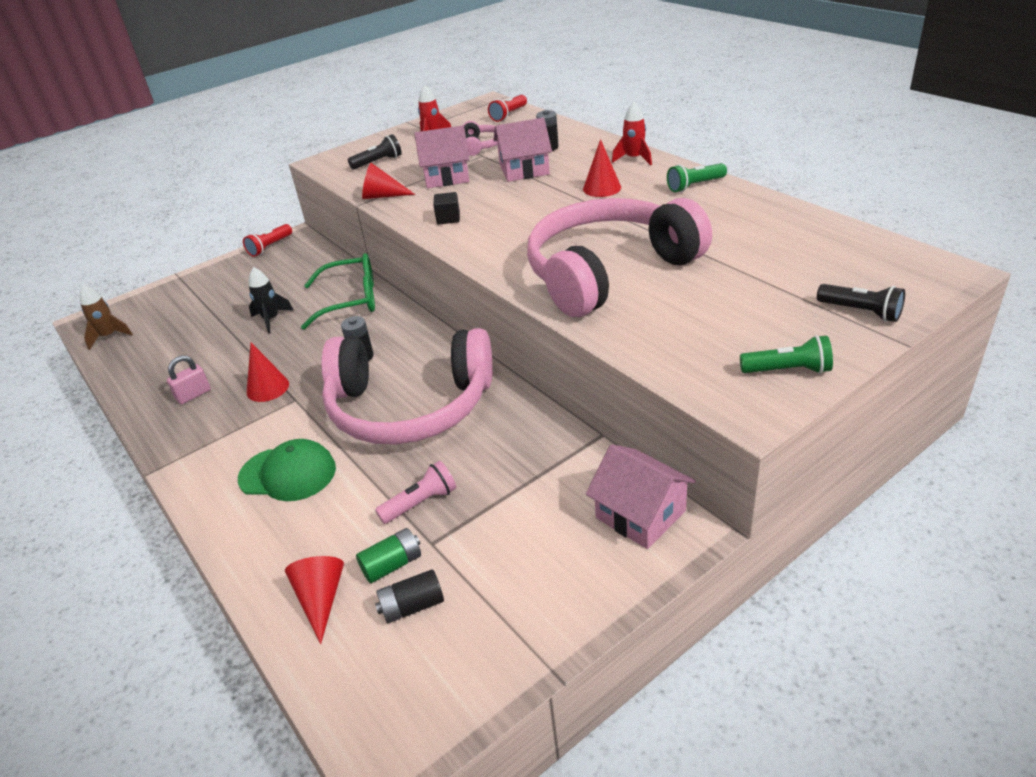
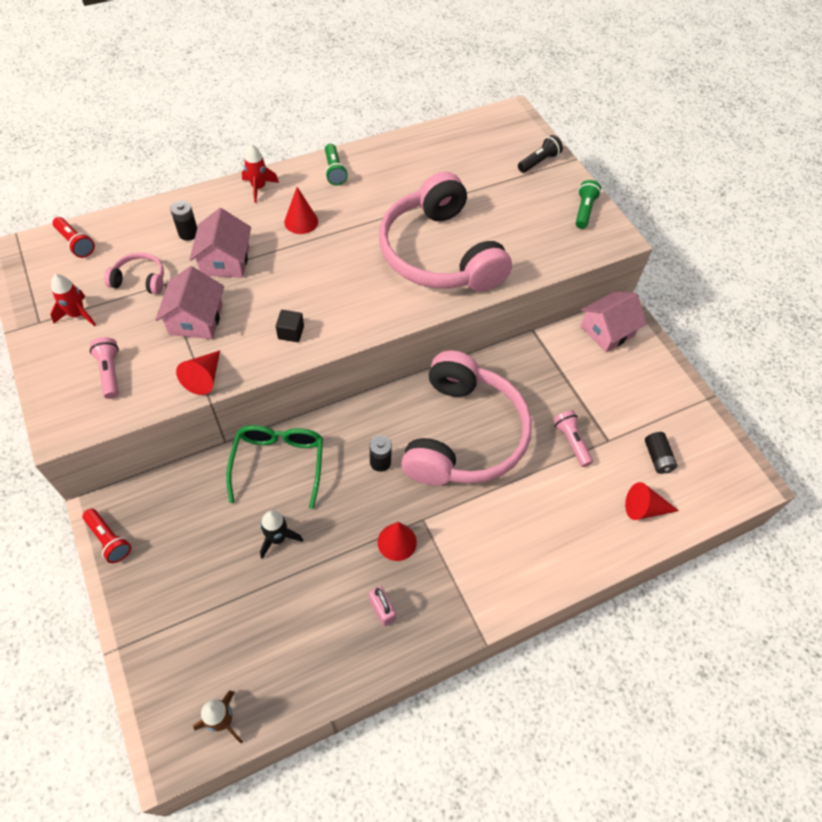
camera: 85 degrees left, 20 degrees up
green cap [238,439,336,501] -> none
black flashlight [348,134,402,170] -> pink flashlight [90,337,119,399]
green battery [356,528,421,583] -> none

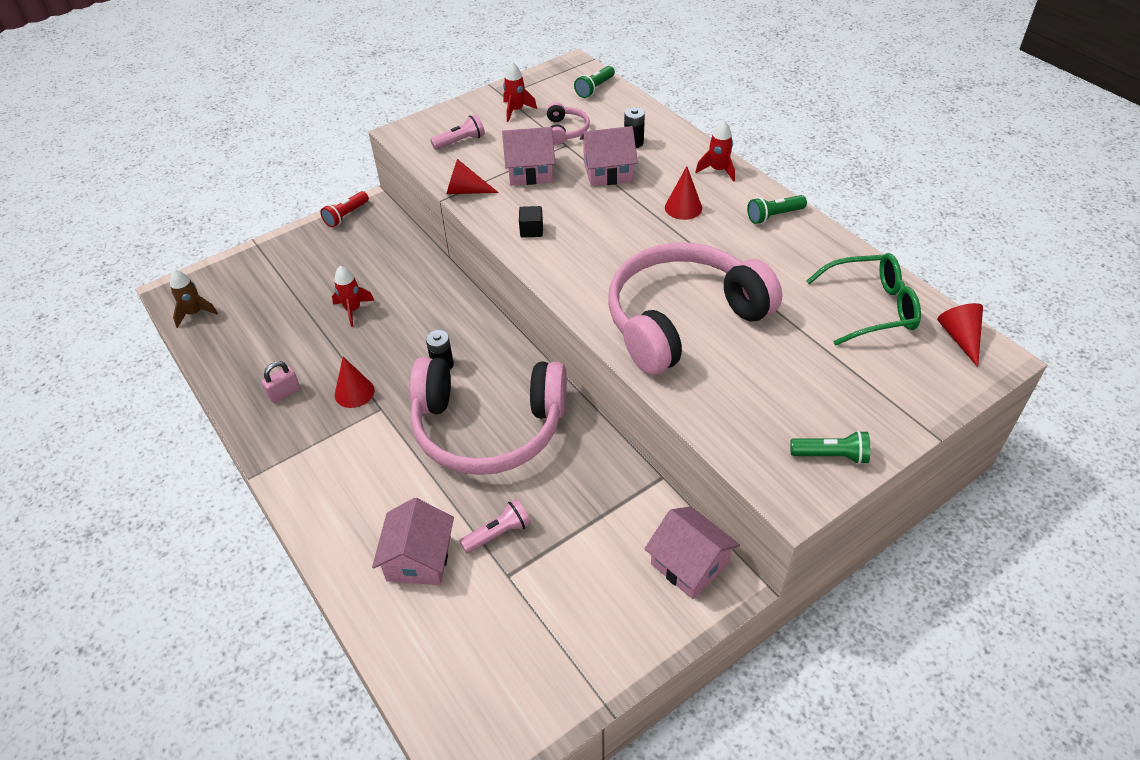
camera: 85 degrees right, 10 degrees down
red flashlight [52,217,95,258] -> green flashlight [574,66,615,98]
green glasses [226,425,323,509] -> green glasses moved to [806,253,921,346]
black rocket [260,511,303,559] -> red rocket [332,266,374,327]
black flashlight [518,135,563,173] -> none
red cone [625,482,679,520] -> red cone moved to [937,303,983,367]
black battery [645,432,677,474] -> none
none -> pink house [372,498,454,585]

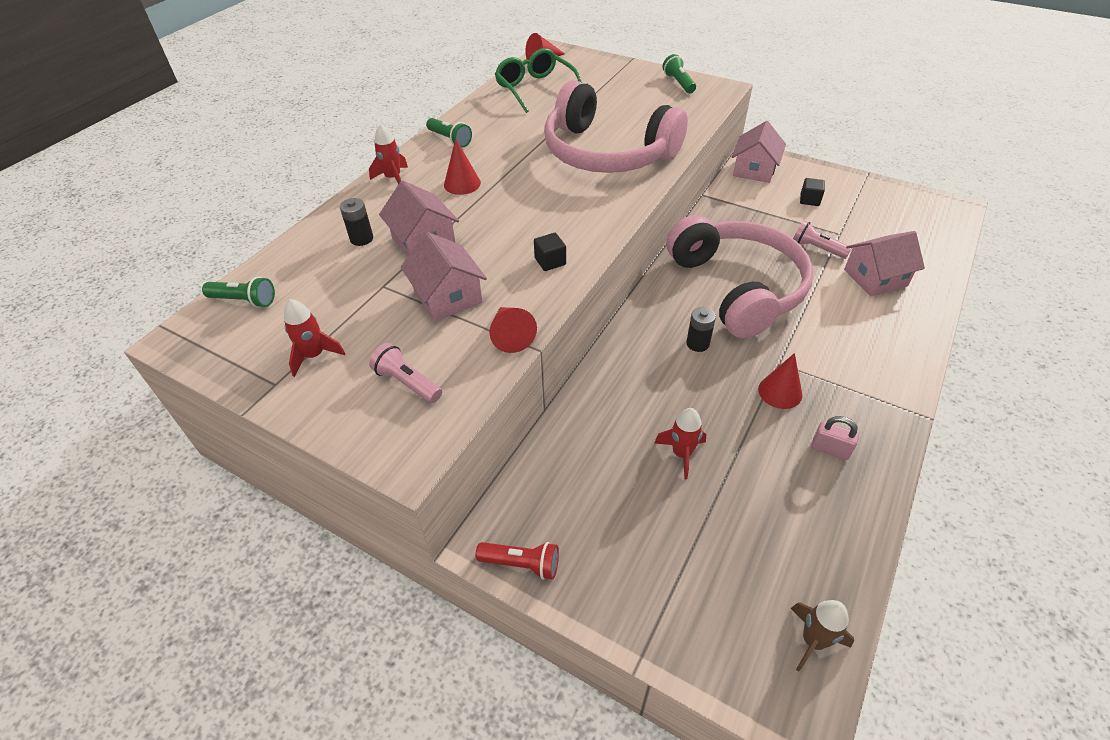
camera: 115 degrees left, 0 degrees up
pink headphones [547,102,590,145] -> none
none -> black cube [800,178,825,206]

